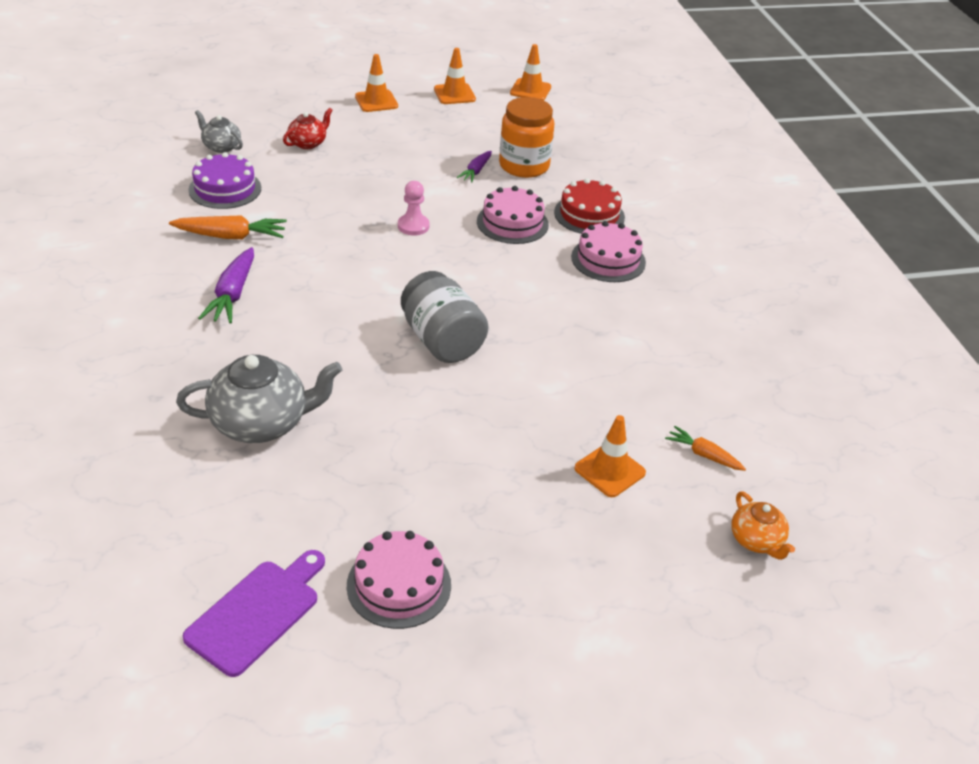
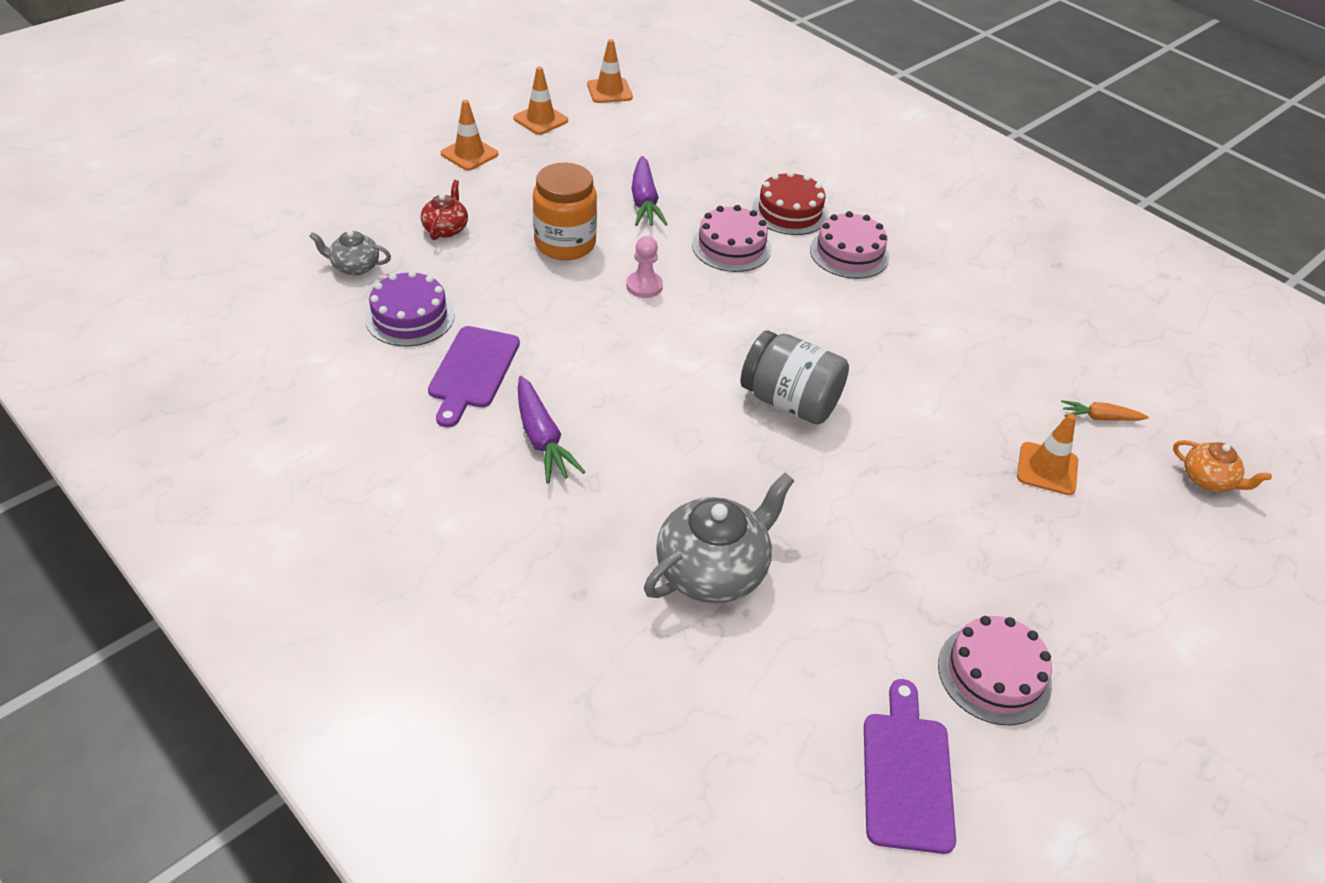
camera: 30 degrees left, 5 degrees up
orange carrot [169,215,287,239] -> purple cutting board [428,326,520,428]
purple carrot [457,151,492,182] -> purple carrot [631,156,667,226], size x1.64
orange jar [499,97,554,178] -> orange jar moved to [533,163,597,260]

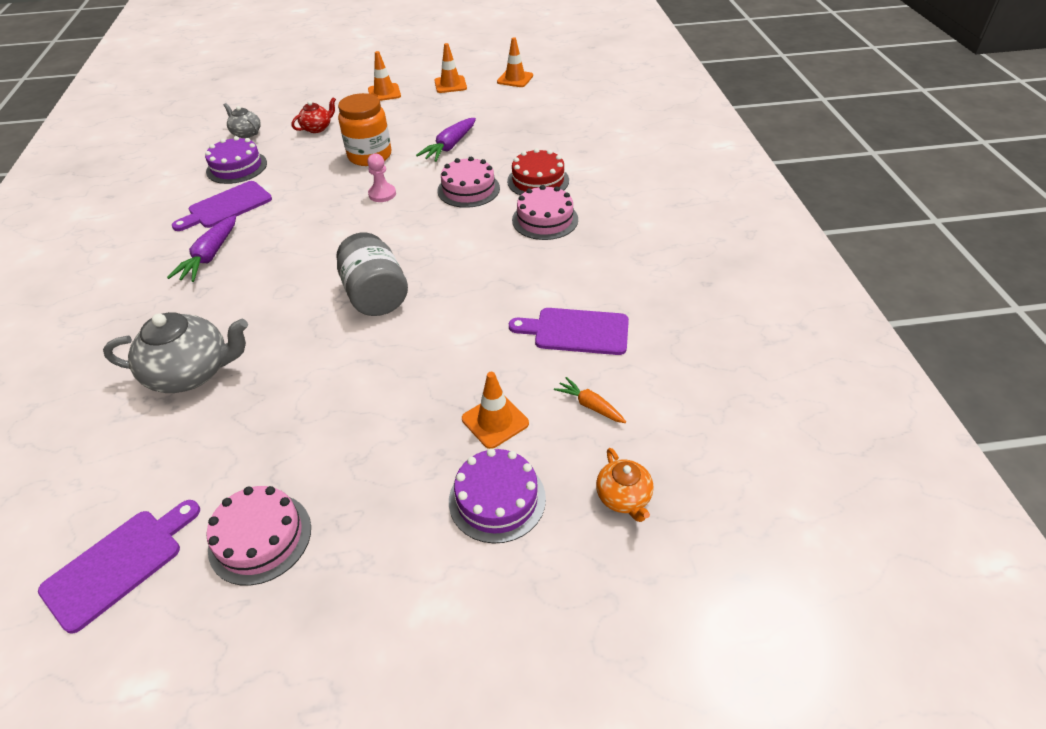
camera: 40 degrees right, 0 degrees up
none -> purple cake [449,448,546,543]
none -> purple cutting board [509,308,629,355]

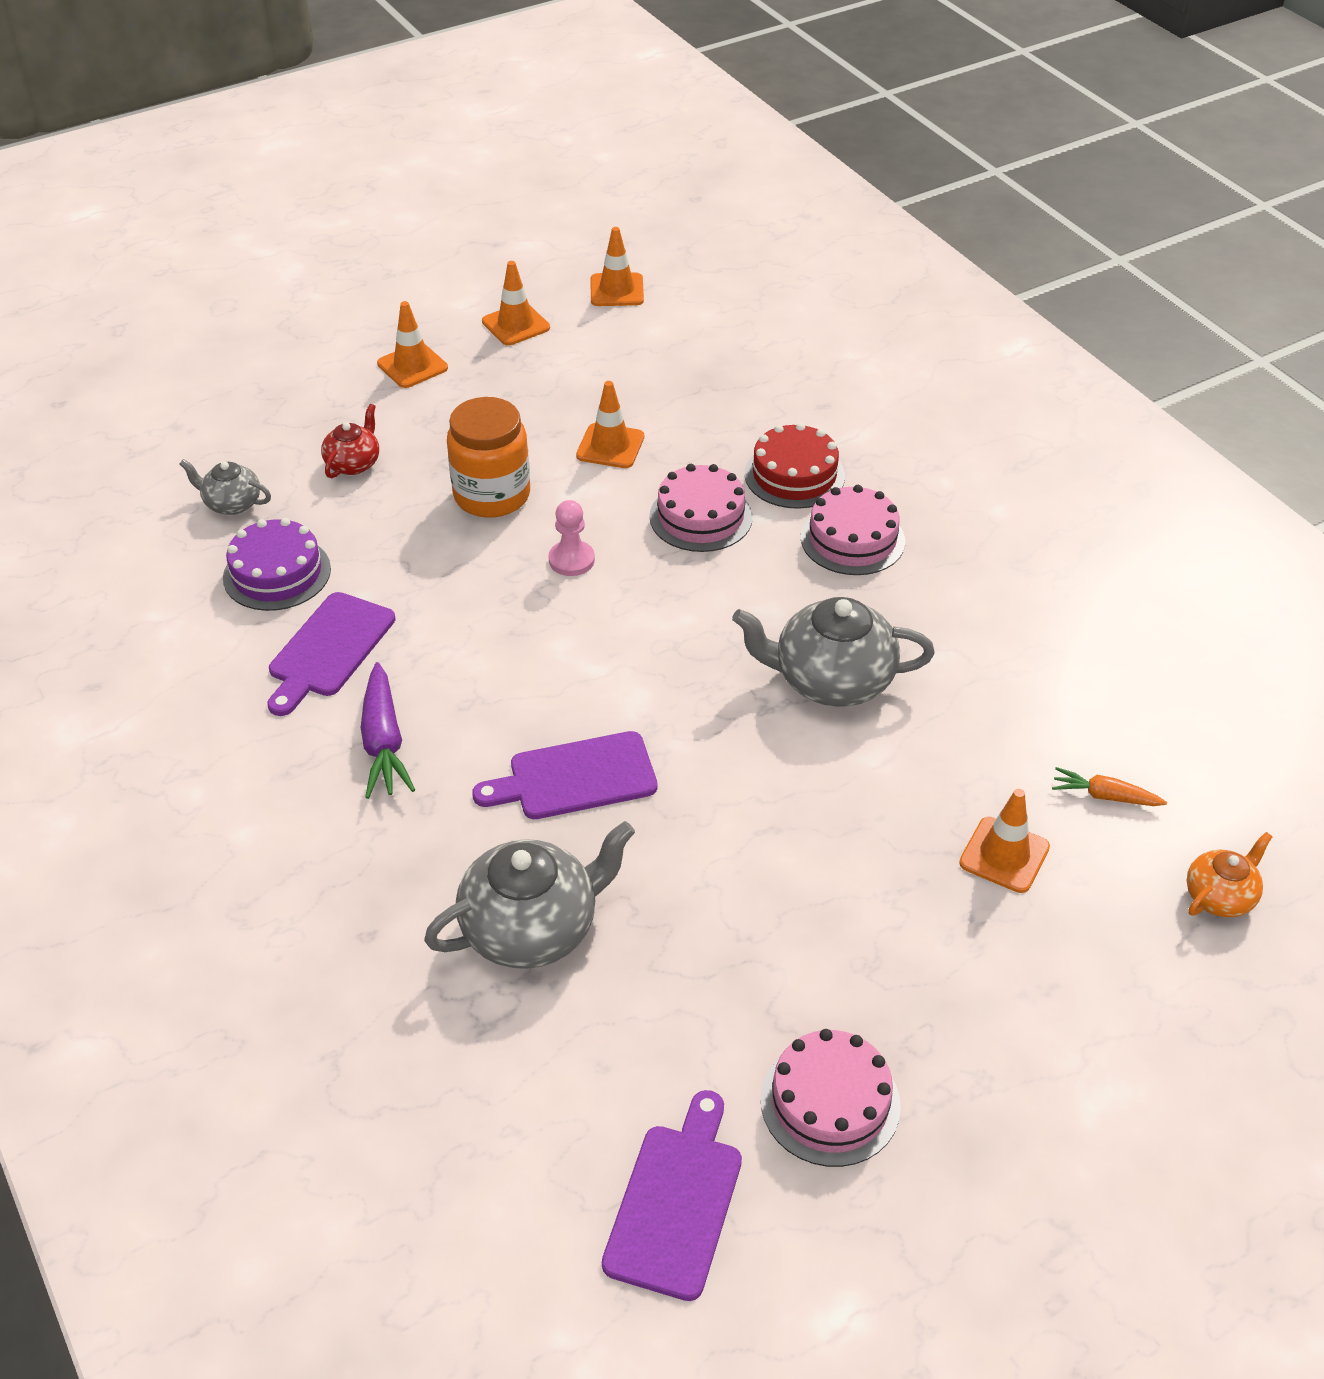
camera: 25 degrees left, 0 degrees up
grey jar [336,232,408,316] -> none
purple carrot [416,118,476,162] -> orange traffic cone [576,381,644,468]
purple cake [449,448,546,543] -> none
purple cutting board [509,308,629,355] -> purple cutting board moved to [472,731,658,819]
orange teapot [596,448,654,522] -> orange teapot turned 90 degrees counterclockwise [1187,832,1272,917]
none -> grey teapot [732,597,935,707]

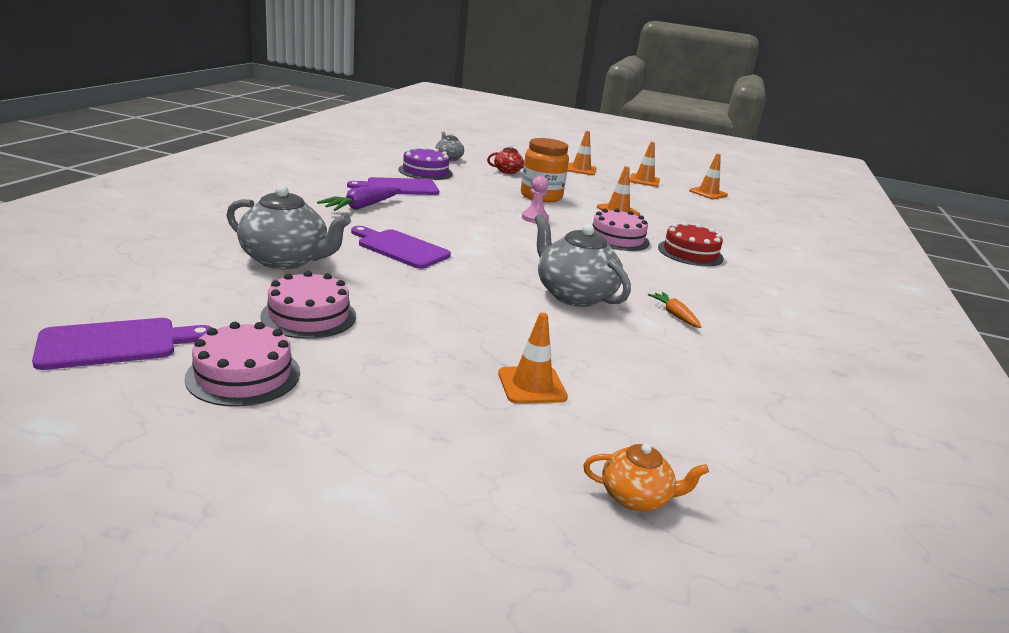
camera: 45 degrees right, 20 degrees down
pink cake [801,485,905,575] -> pink cake moved to [260,271,356,339]
orange carrot [1052,767,1167,806] -> orange carrot moved to [648,292,701,328]

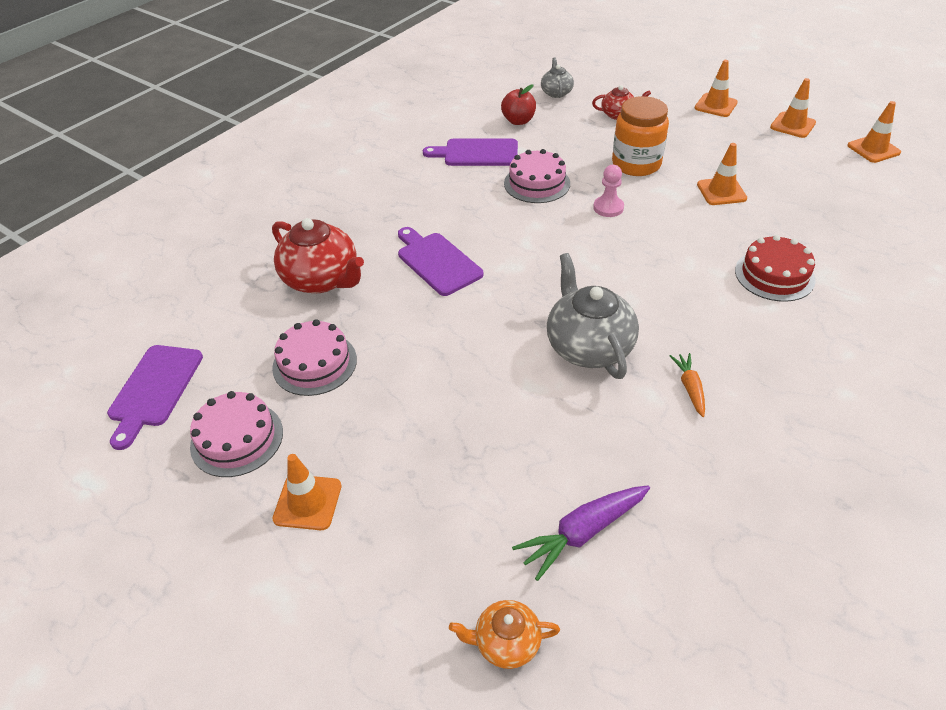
camera: 25 degrees right, 20 degrees up
purple cutting board [32,318,212,370] -> purple cutting board turned 105 degrees clockwise [107,345,203,450]
grey teapot [226,185,351,269] -> red teapot [272,218,364,293]
purple carrot [317,186,401,211] -> purple carrot moved to [512,486,650,581]
purple cake [398,147,453,180] -> red apple [501,85,536,125]
orange traffic cone [498,313,568,404] -> orange traffic cone moved to [273,454,341,530]
orange teapot [583,443,709,511] -> orange teapot turned 150 degrees clockwise [449,600,560,669]
pink cake [592,208,650,251] -> pink cake moved to [504,149,570,203]

